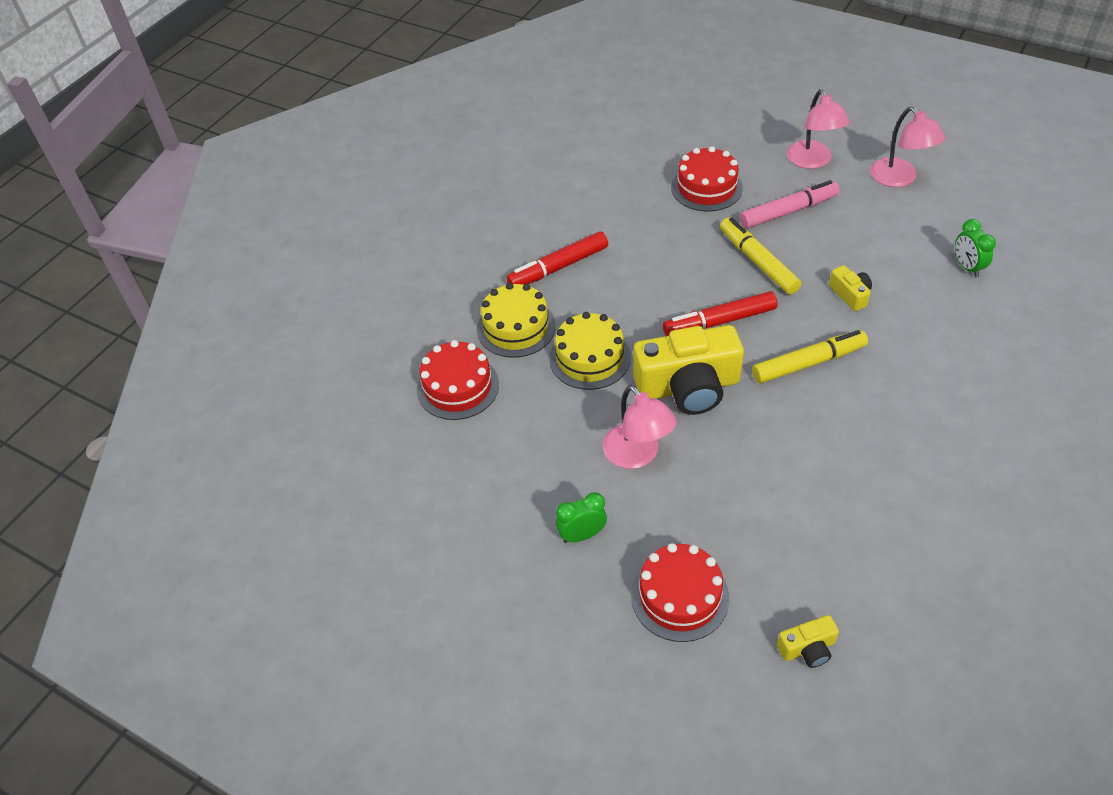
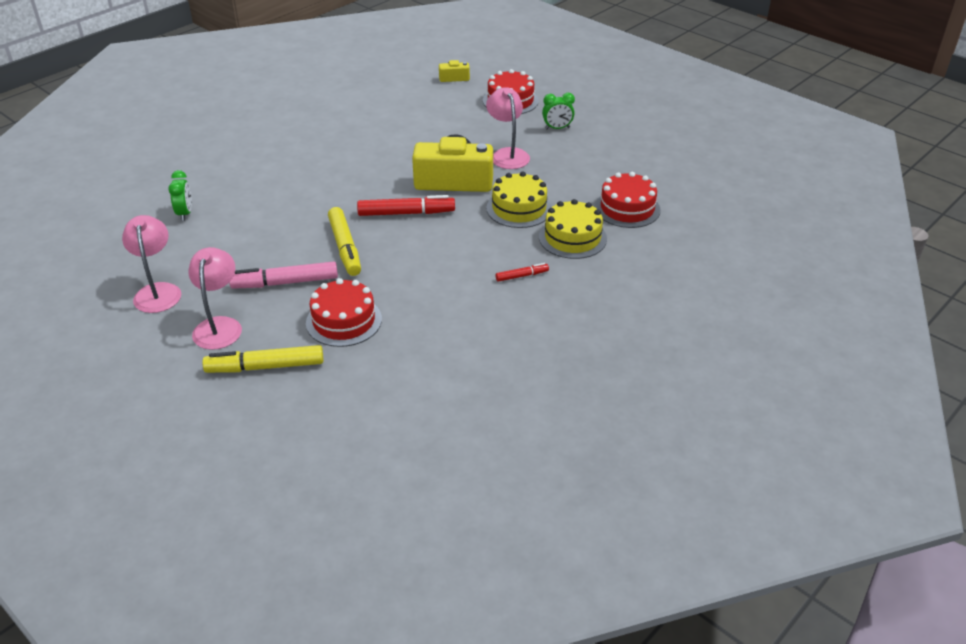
camera: 170 degrees left, 10 degrees down
red marker [507,231,608,285] -> red marker [496,263,549,282], size x0.52
yellow marker [752,330,868,384] -> yellow marker moved to [202,345,323,373]
yellow camera [829,265,872,311] -> none

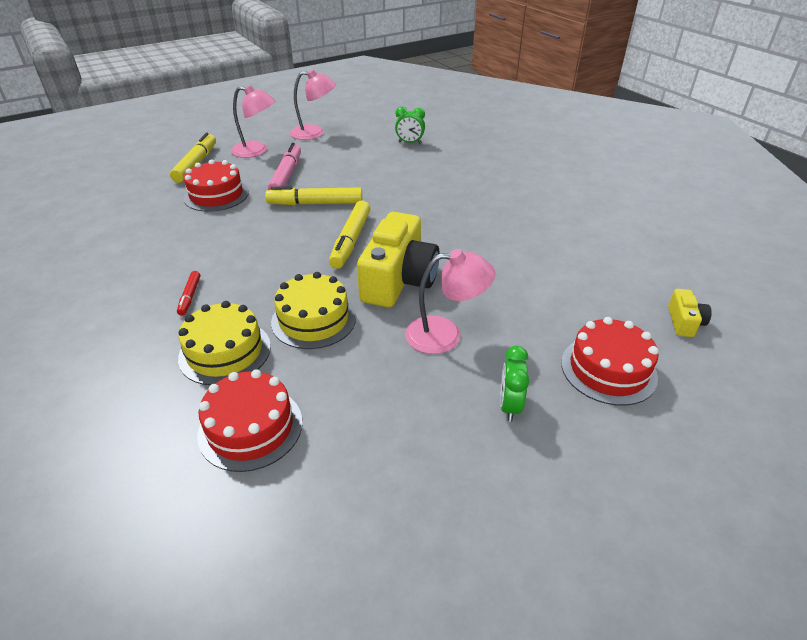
camera: 105 degrees right, 0 degrees up
red marker [357,195,455,216] -> yellow marker [329,200,371,269]

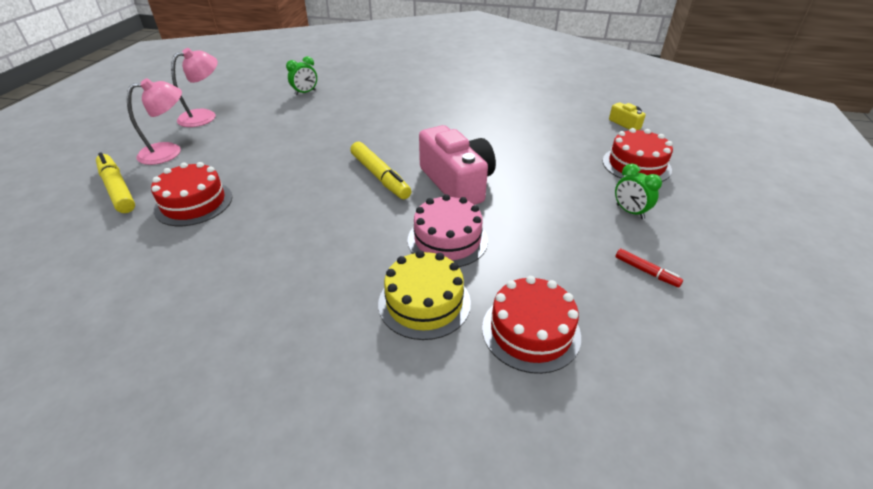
camera: 45 degrees left, 0 degrees up
red marker [177,271,200,316] -> red marker moved to [615,249,683,287]
yellow marker [265,186,362,205] -> none
pink marker [268,143,301,190] -> none
yellow cake [271,272,356,349] -> pink cake [407,194,488,267]
yellow camera [357,212,440,307] -> pink camera [419,125,496,205]
pink lamp [405,249,495,354] -> none

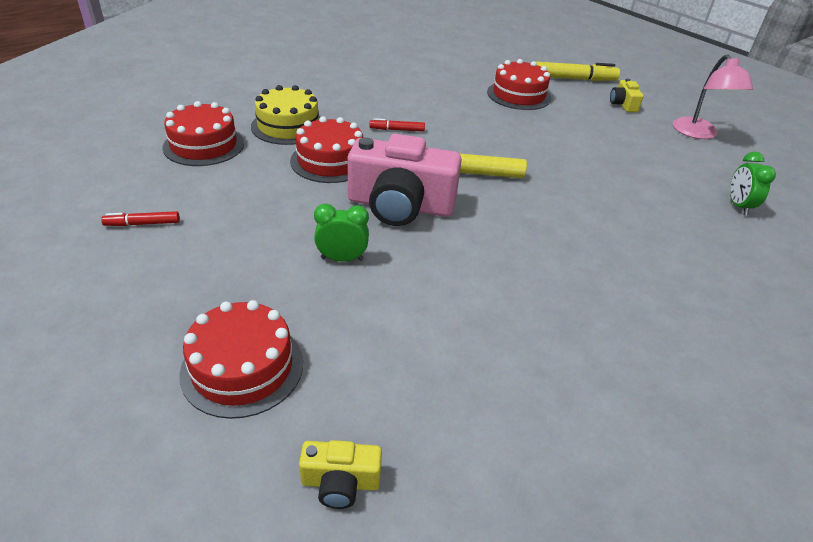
camera: 125 degrees right, 0 degrees up
pink lamp [127,78,182,165] -> yellow camera [610,79,644,112]
pink cake [407,194,488,267] -> red cake [290,116,363,183]
green clock [615,163,662,219] -> green clock moved to [314,204,369,261]
none -> red marker [370,118,425,132]

